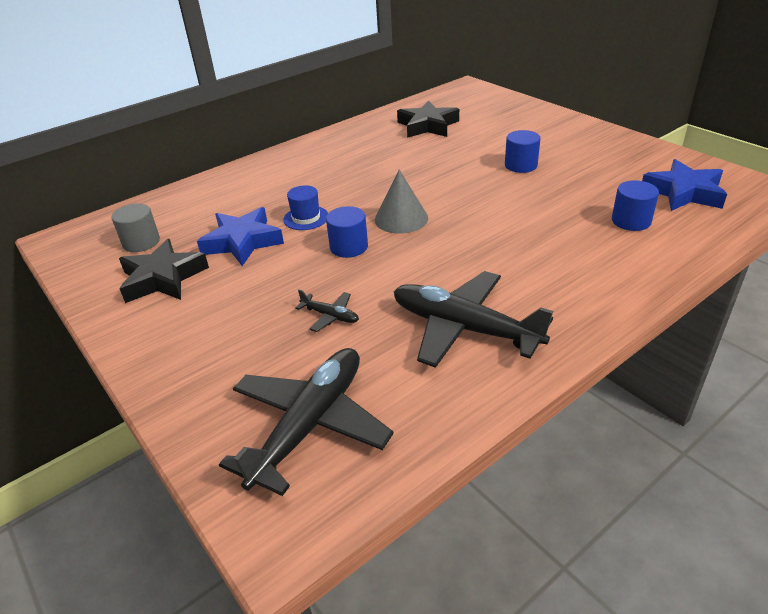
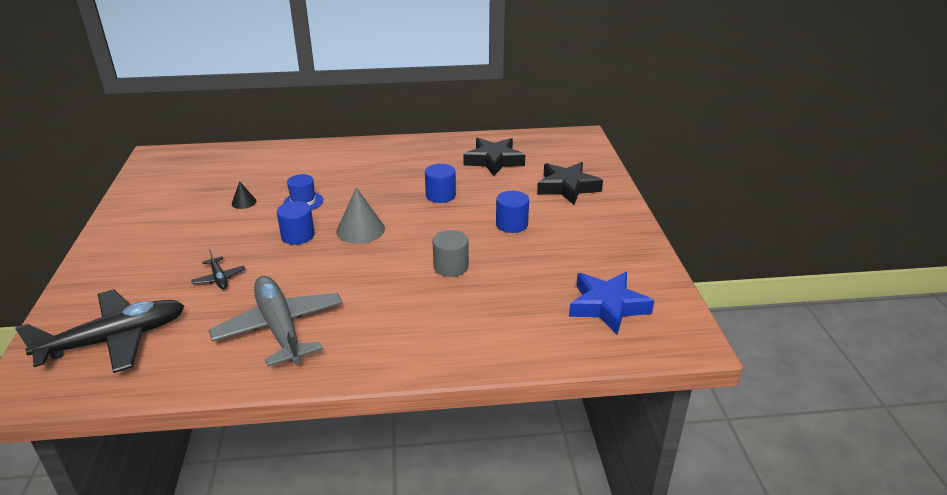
camera: 30 degrees right, 5 degrees down
grey cylinder [112,203,160,252] -> grey cylinder moved to [433,230,469,277]
black star [119,239,209,303] -> black star moved to [537,162,603,205]
blue star [197,207,284,266] -> black cone [232,181,256,209]
black plane [394,271,553,368] -> grey plane [209,276,343,367]
blue cylinder [612,180,659,231] -> blue cylinder moved to [425,164,456,203]

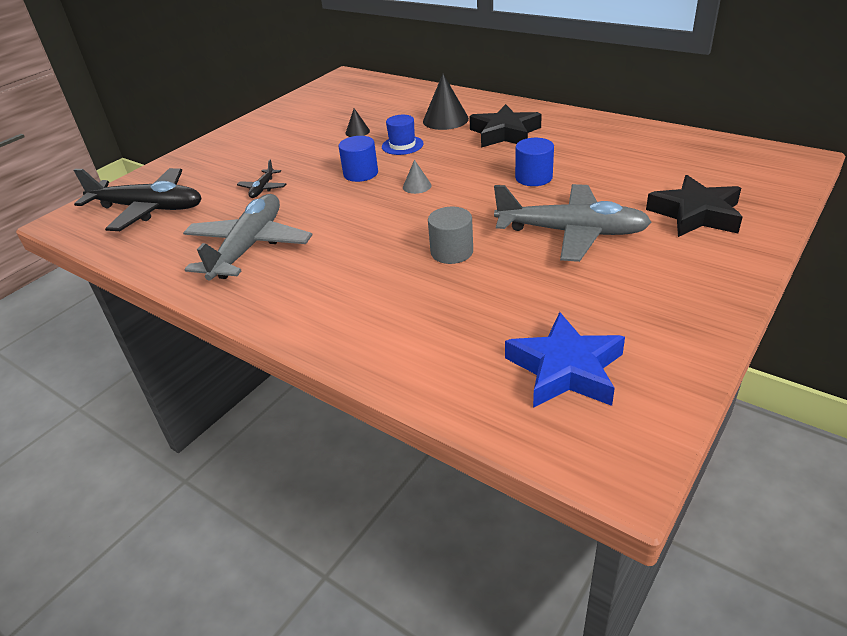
camera: 45 degrees right, 5 degrees up
grey cone [336,187,385,244] -> grey cone [403,160,431,194], size x0.53
black star [463,138,525,176] -> black star moved to [469,104,542,148]
blue cylinder [496,191,529,233] -> grey plane [494,184,652,262]
none -> black cone [423,74,469,130]

